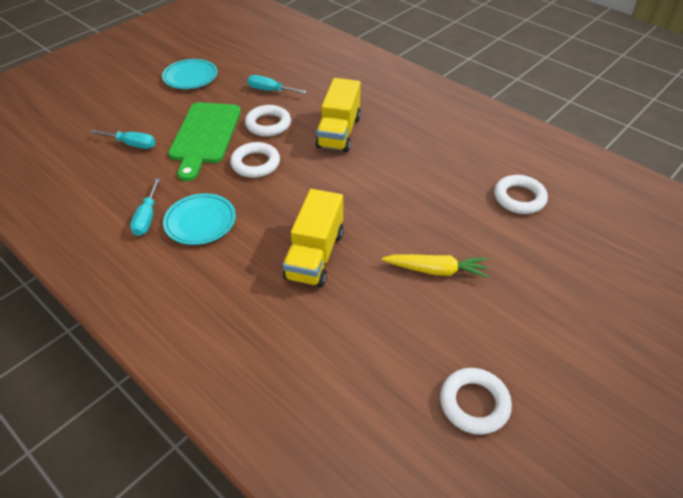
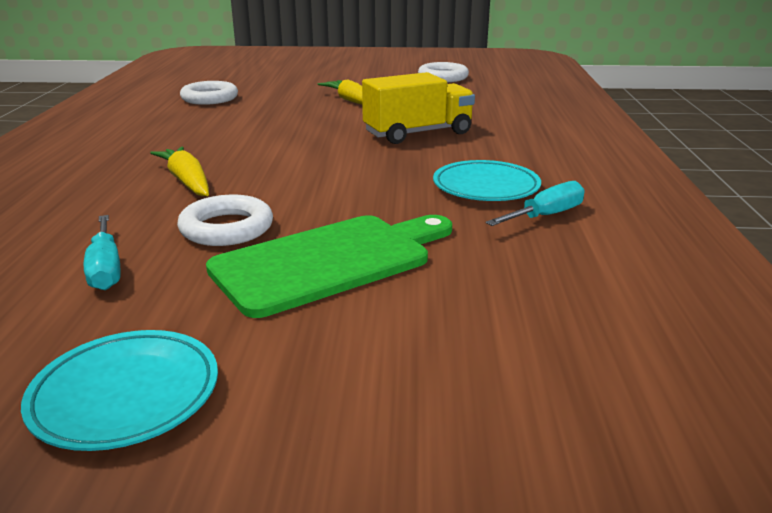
camera: 130 degrees left, 20 degrees down
turquoise screwdriver [90,129,155,149] -> none
white ring [230,142,280,178] -> none
yellow truck [315,78,361,152] -> yellow carrot [150,146,209,196]

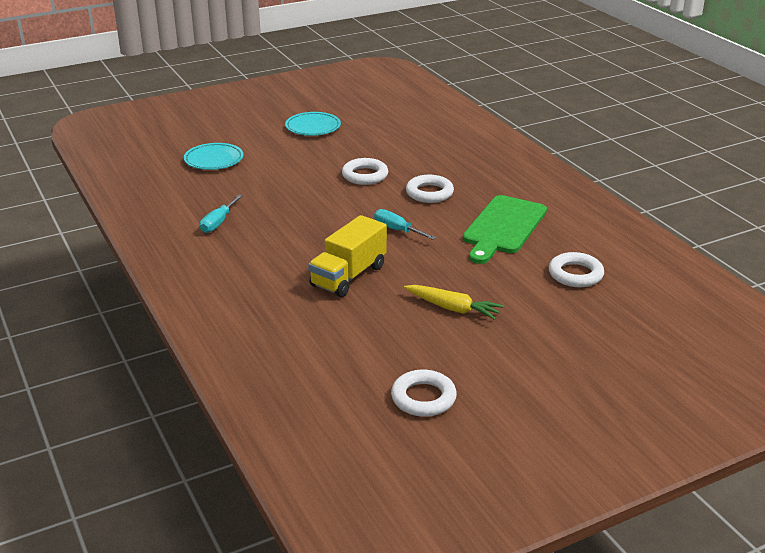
camera: 150 degrees right, 5 degrees up
turquoise screwdriver [84,215,121,290] -> turquoise screwdriver moved to [374,209,436,240]
yellow carrot [150,146,209,196] -> white ring [406,175,454,203]
green cutting board [206,215,452,318] -> green cutting board moved to [463,195,547,264]
turquoise plate [433,160,541,201] -> turquoise plate moved to [184,143,243,170]

